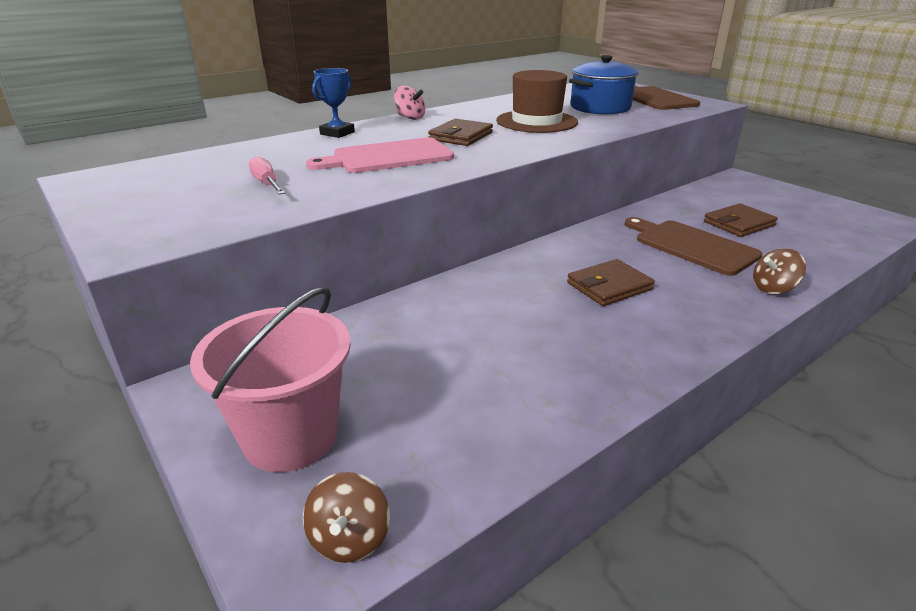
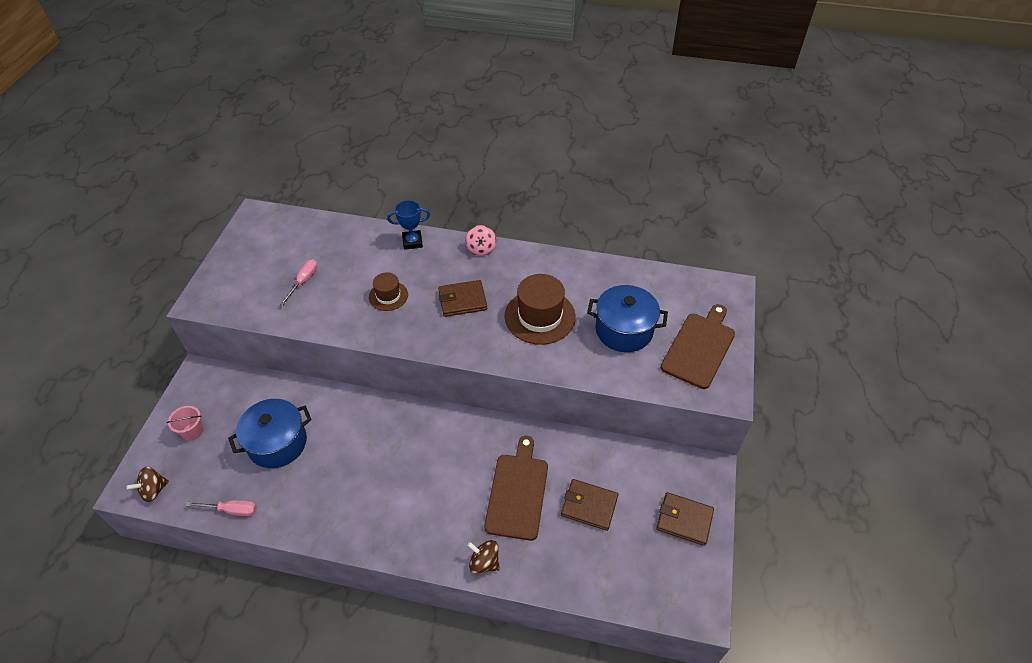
camera: 50 degrees right, 20 degrees up
pink bucket [190,287,351,472] -> pink bucket [167,406,203,441], size x0.47
pink cutting board [306,138,454,173] -> brown hat [369,272,408,311]
brown wallet [567,259,655,306] -> brown wallet moved to [656,492,714,546]
none -> pink screwdriver [186,500,257,516]
none -> blue pot [228,399,312,468]

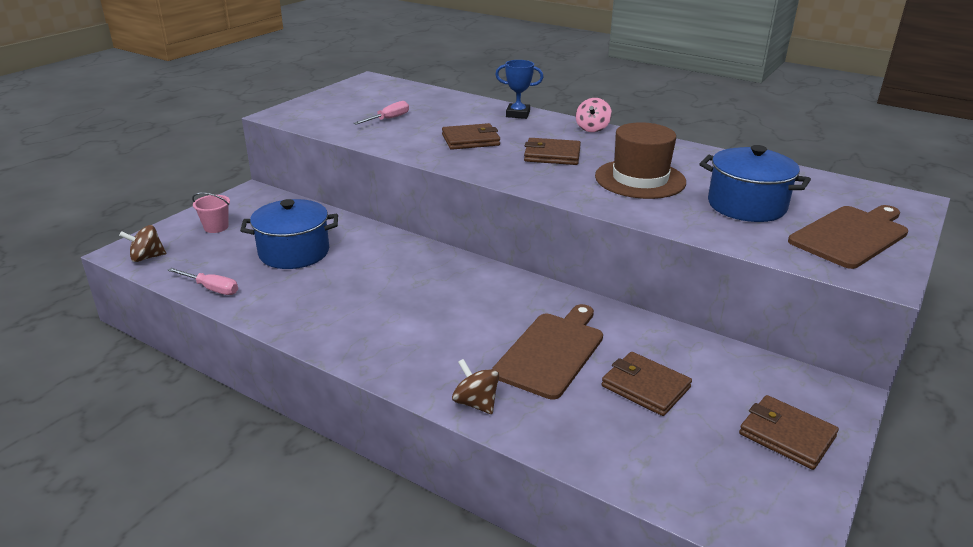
camera: 20 degrees right, 20 degrees down
brown hat [369,272,408,311] -> brown wallet [442,123,500,150]

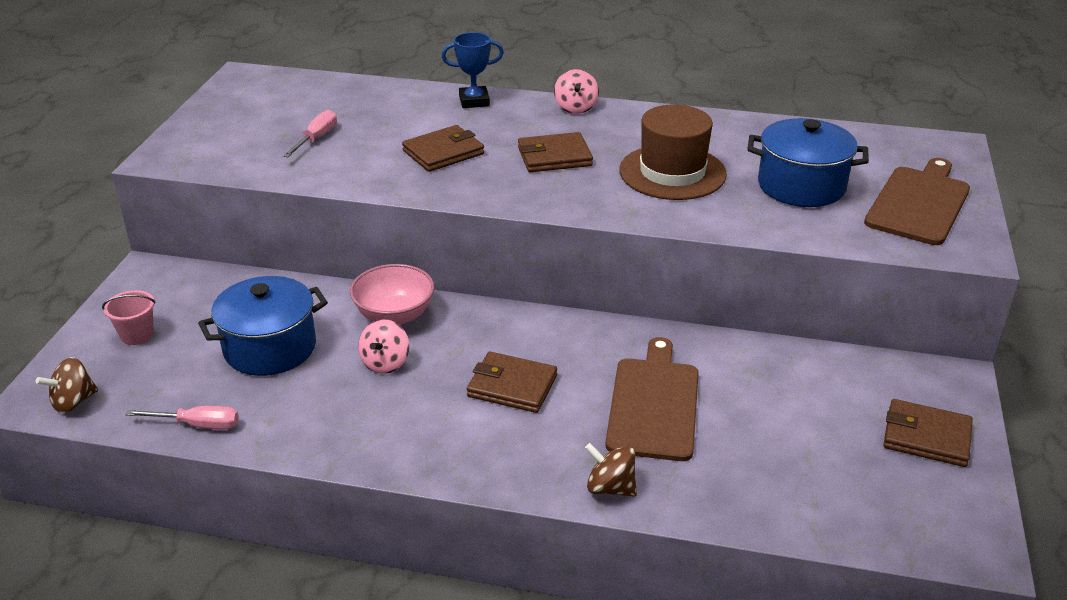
camera: 20 degrees left, 5 degrees up
brown wallet [602,352,692,416] -> brown wallet moved to [467,352,557,413]
none -> pink bowl [350,264,434,325]
none -> pink spinning top [358,319,409,374]

